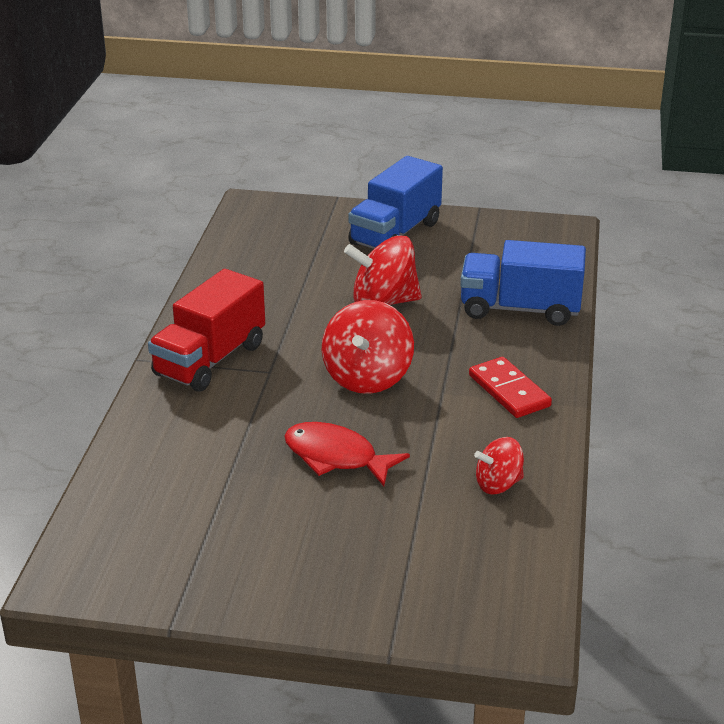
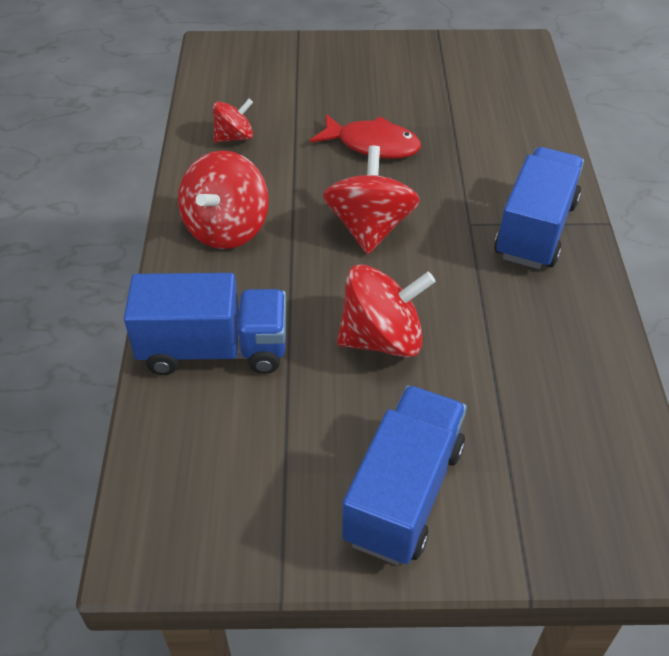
camera: 170 degrees right, 15 degrees up
red truck [148,269,265,392] -> blue truck [494,147,584,269]
red domino [469,357,552,418] -> red spinning top [178,150,269,249]

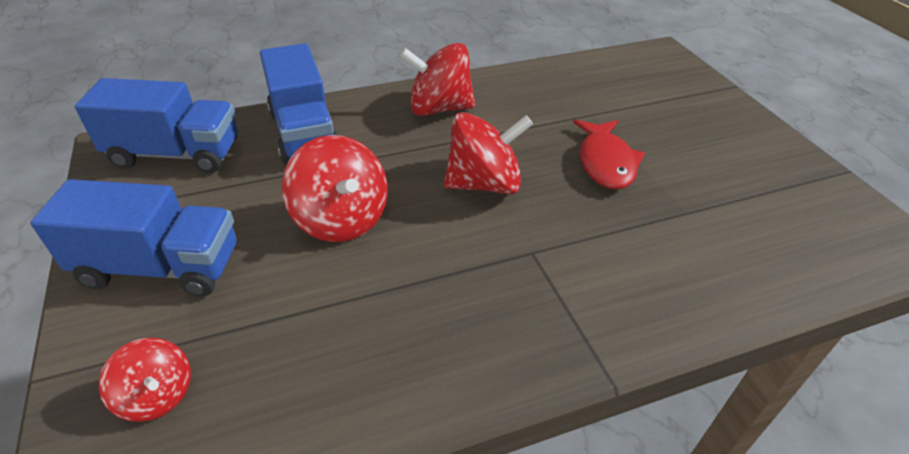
camera: 70 degrees right, 5 degrees down
red spinning top [213,99,253,143] -> red spinning top moved to [99,338,191,422]
blue truck [494,147,584,269] -> blue truck moved to [75,78,238,173]

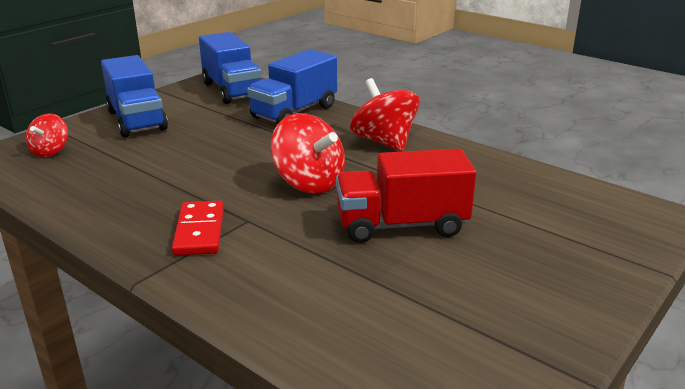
camera: 60 degrees right, 15 degrees down
red spinning top [282,135,388,242] -> none
red fish [573,119,645,190] -> red truck [336,149,476,243]
none -> red domino [172,201,224,256]

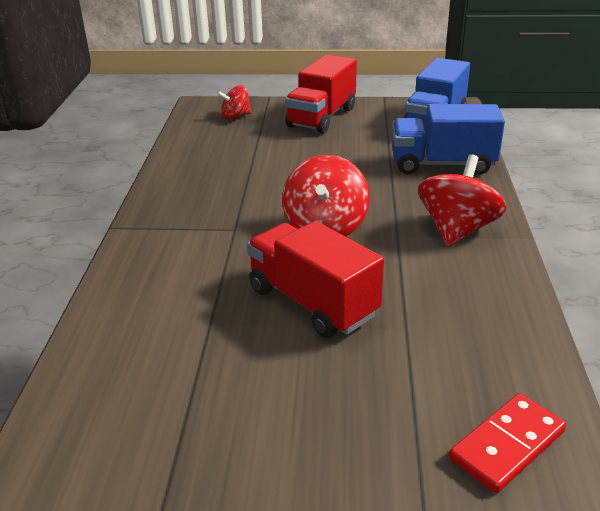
camera: 55 degrees right, 5 degrees up
blue truck [101,55,168,137] -> red truck [285,55,357,134]
red domino [172,201,224,256] -> red domino moved to [449,393,566,493]

